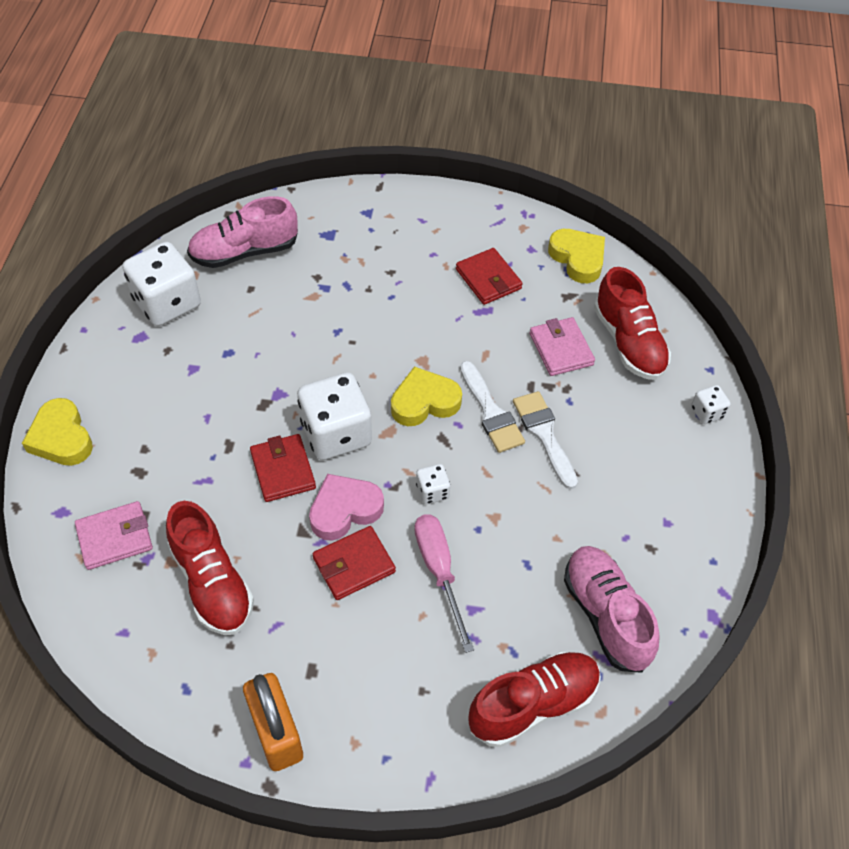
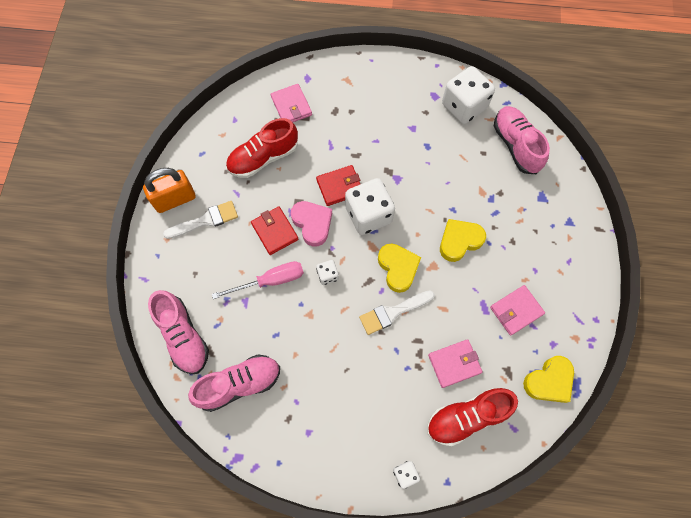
camera: 90 degrees right, 15 degrees up
yellow heart [22,398,93,466] -> yellow heart moved to [440,219,486,262]
red wallet [456,248,523,305] -> pink wallet [490,285,545,336]
red shoe [468,651,601,747] -> pink shoe [148,290,209,374]
white brush [513,391,578,489] -> white brush moved to [163,201,238,239]

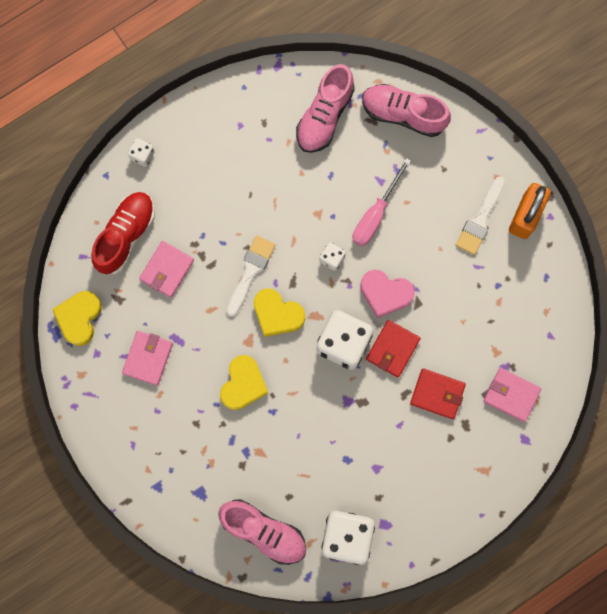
camera: 140 degrees right, 10 degrees up
red shoe [226,118,298,178] -> none
red wallet [251,206,299,255] -> red wallet moved to [410,369,466,419]

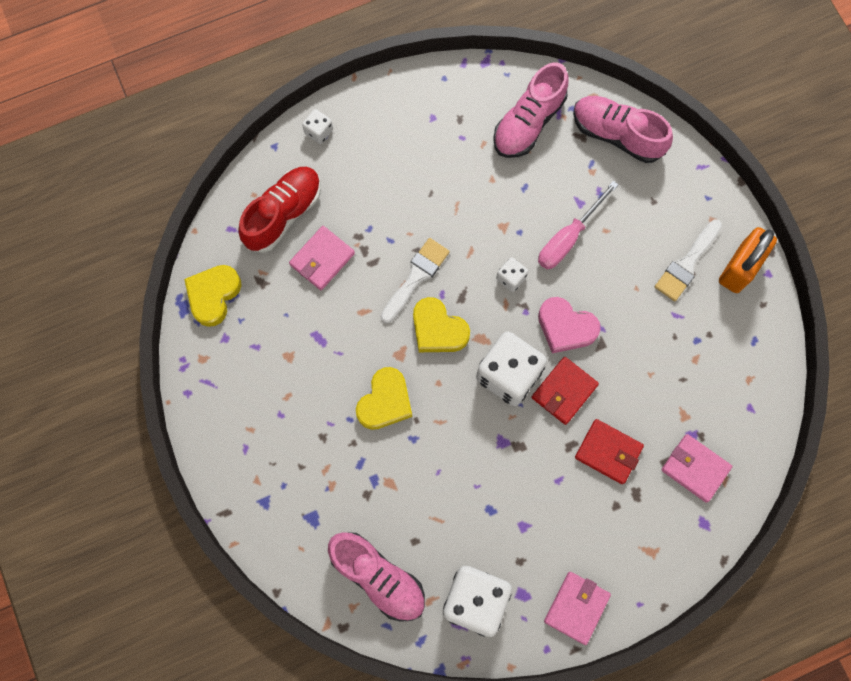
camera: 10 degrees right, 5 degrees down
pink wallet [122,331,173,386] -> pink wallet moved to [544,572,611,645]

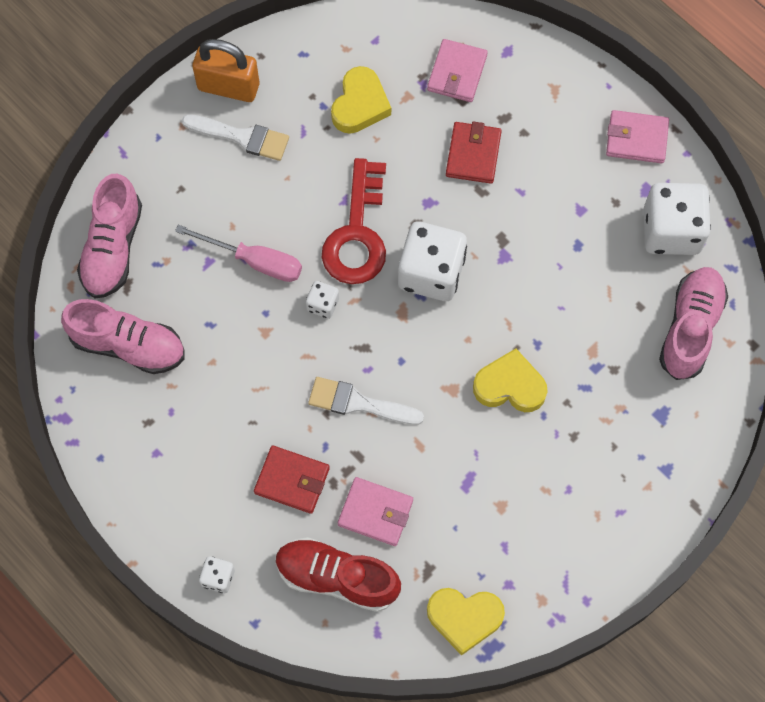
camera: 110 degrees left, 5 degrees down
yellow heart [413,297,470,352] -> yellow heart moved to [331,66,391,134]
red wallet [531,357,599,425] -> red wallet moved to [254,445,330,514]
pink heart [538,297,601,353] -> red key [322,158,386,284]

